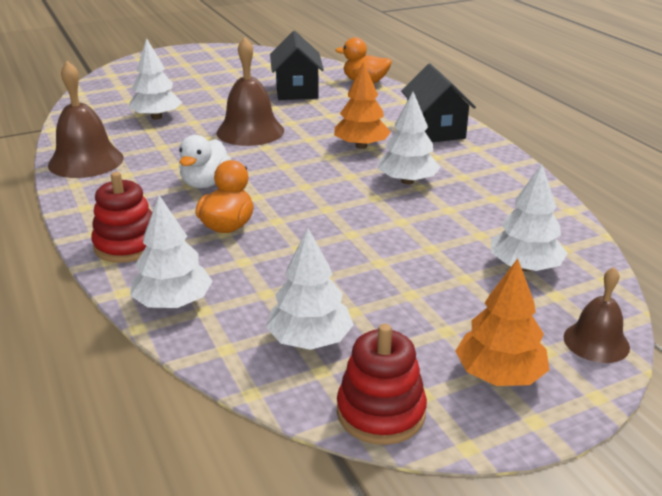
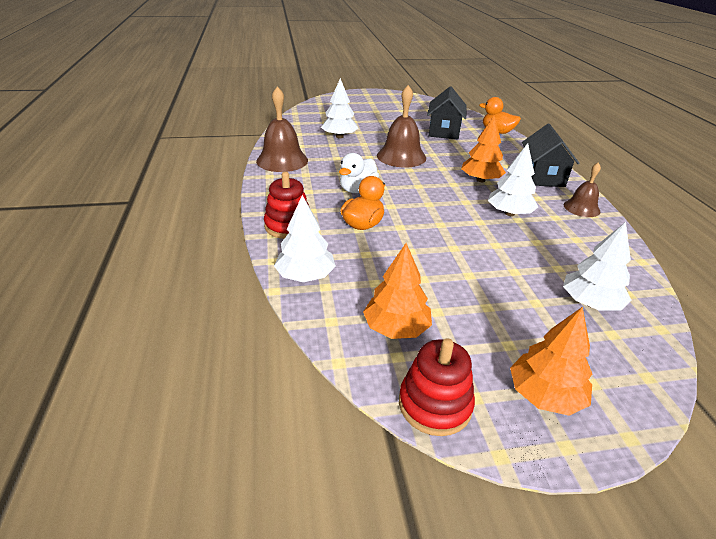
camera: 15 degrees right, 5 degrees up
white tree [266,228,354,350] -> orange tree [363,243,432,339]
brown bell [563,267,630,363] -> brown bell moved to [564,162,601,217]

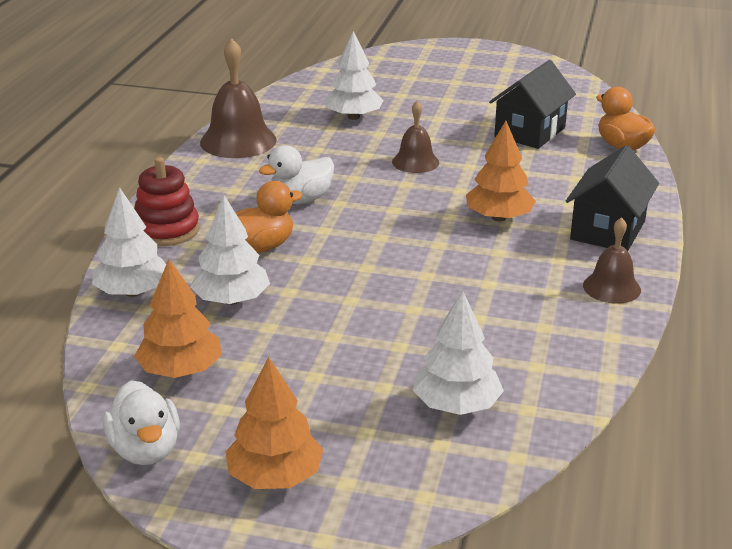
camera: 25 degrees right, 5 degrees down
brown bell [377,85,426,167] -> brown bell [392,100,439,173], size x0.60
red stacking toy [399,338,475,436] -> white duck [103,380,180,465]
white tree [488,143,538,216] -> white tree moved to [190,195,270,305]

